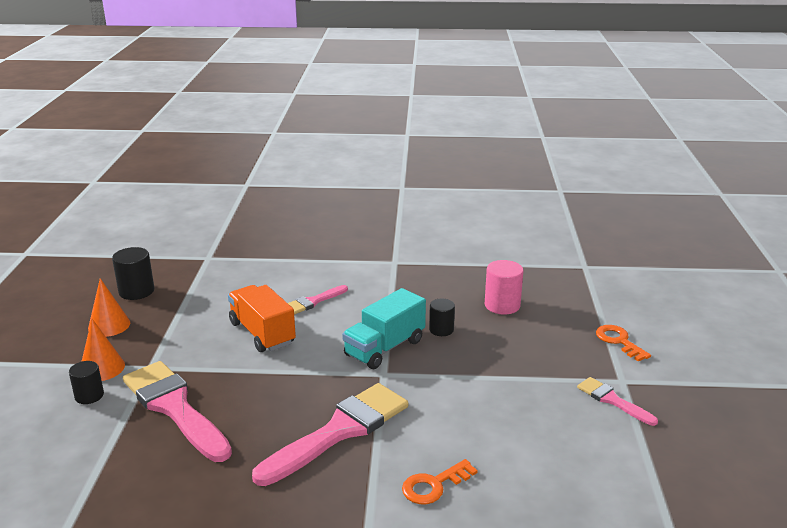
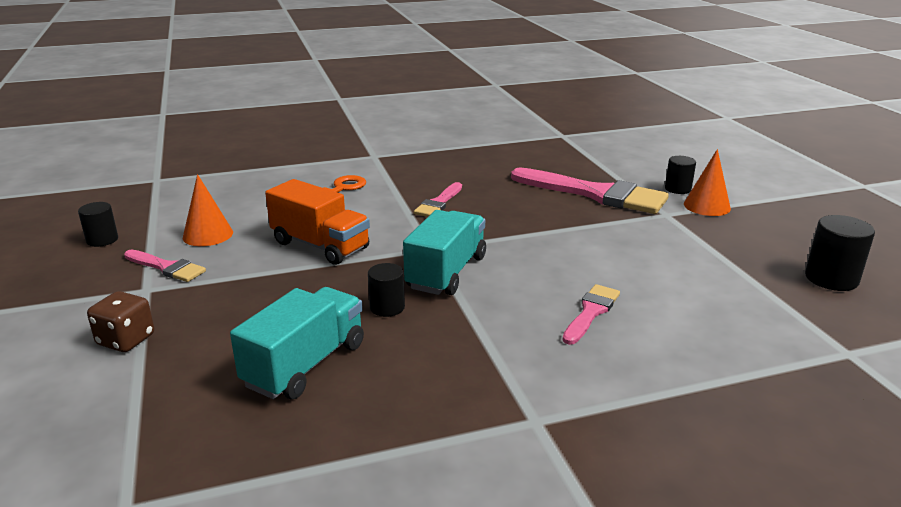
camera: 160 degrees right, 0 degrees up
orange cone [88,278,130,337] -> orange cone moved to [183,174,233,246]
orange truck [228,285,296,352] -> orange truck moved to [265,179,370,265]
pink brush [252,383,408,486] -> pink brush [414,182,462,217], size x0.51
pink cylinder [485,260,524,315] -> turquoise truck [230,287,364,399]
orange key [596,325,651,361] -> brown dice [87,291,154,352]
none -> black cylinder [78,202,118,247]

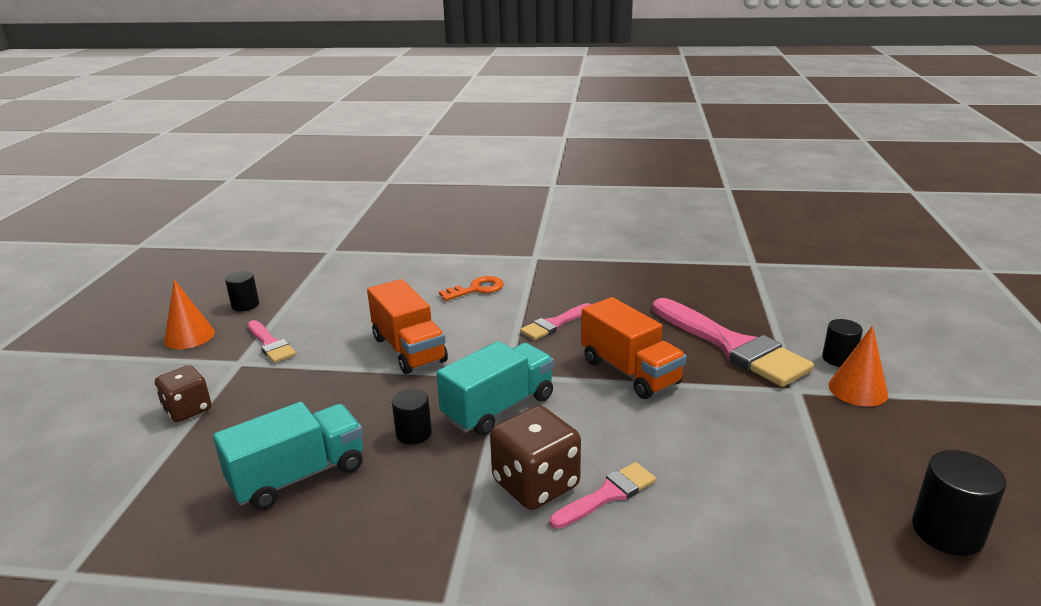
camera: 25 degrees right, 0 degrees up
orange cone [183,174,233,246] -> orange cone moved to [164,280,215,349]
none -> brown dice [490,406,581,510]
none -> orange truck [581,297,687,399]

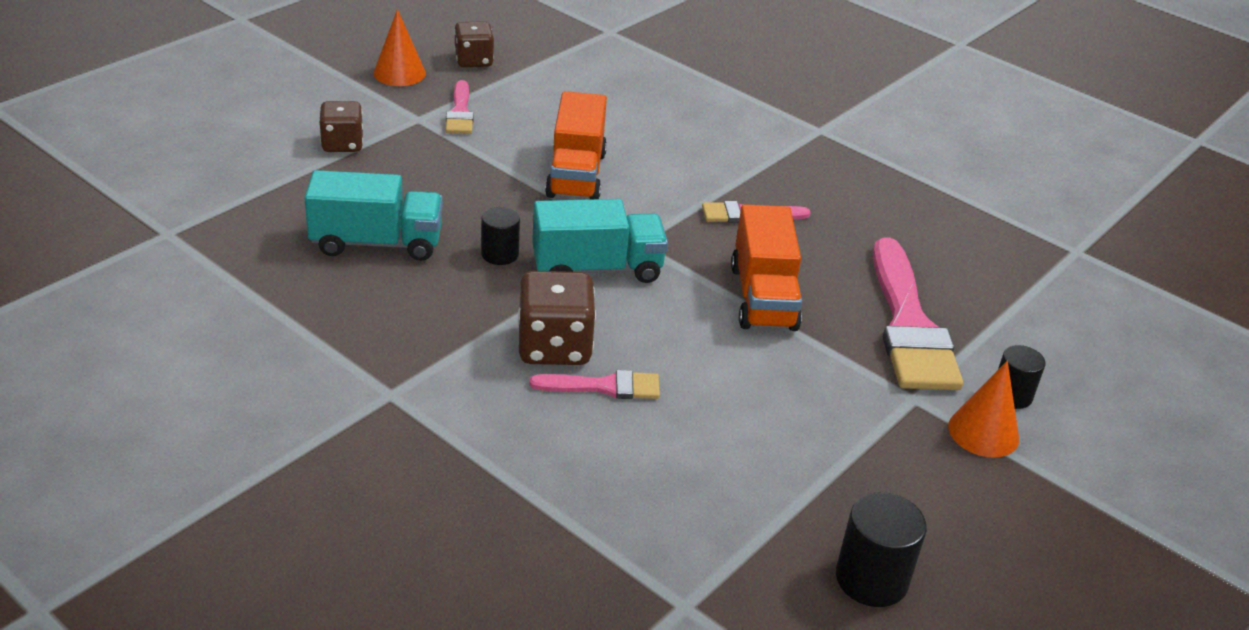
camera: 30 degrees right, 10 degrees up
black cylinder [225,271,259,311] -> brown dice [454,21,494,67]
orange key [439,276,504,301] -> none

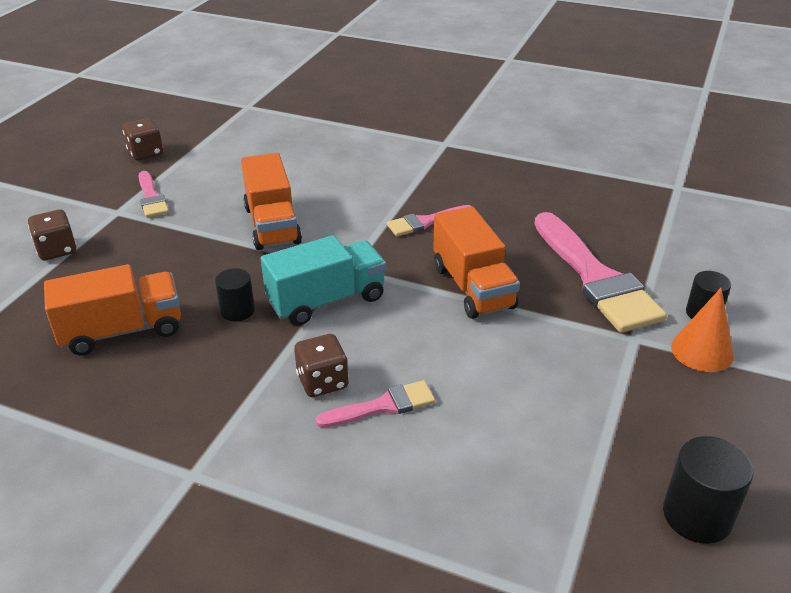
camera: 15 degrees left, 0 degrees up
turquoise truck [305,170,443,261] -> orange truck [44,264,181,356]
orange cone [373,9,426,86] -> none
brown dice [518,271,596,365] -> brown dice [294,334,349,397], size x0.66

